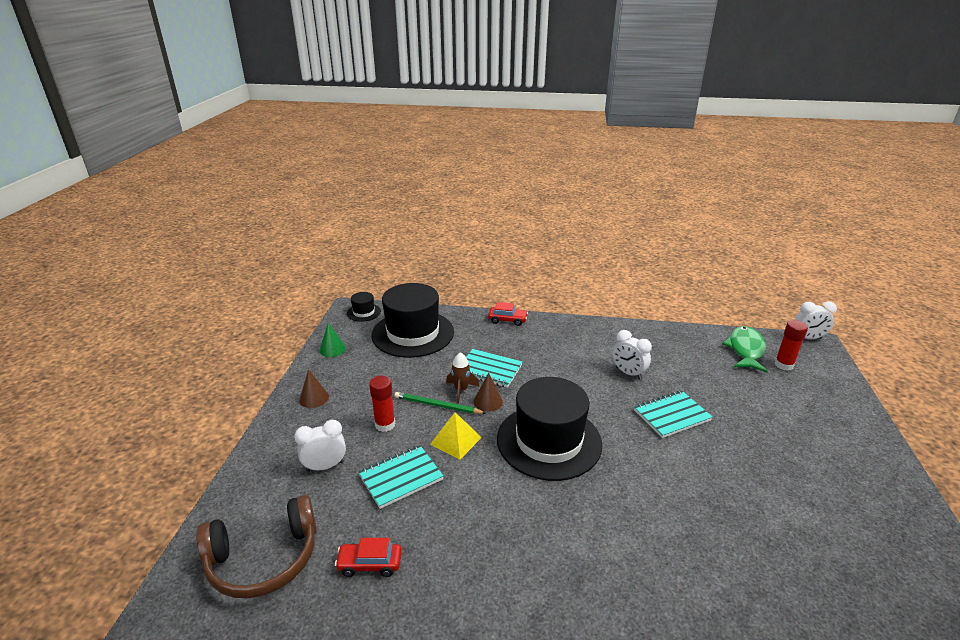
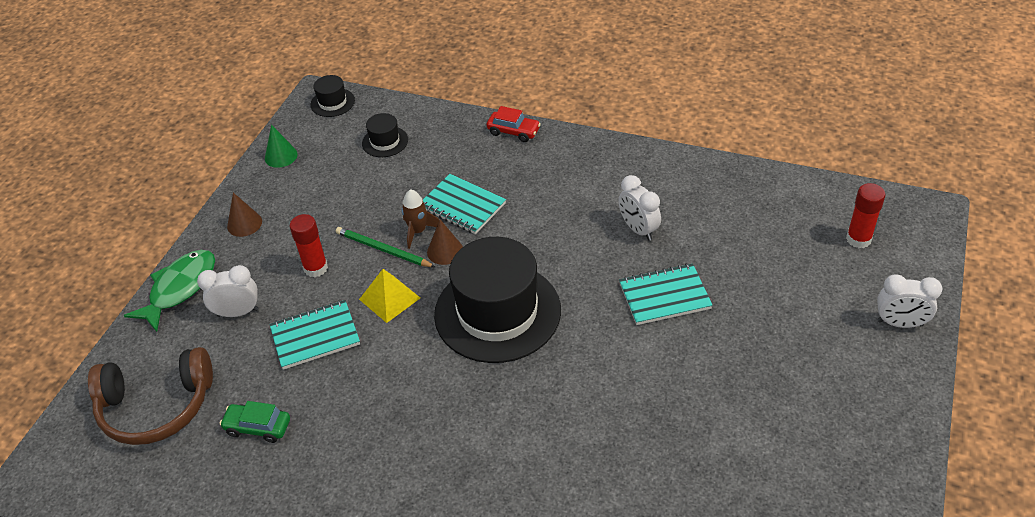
camera: 15 degrees right, 15 degrees up
red car [335,538,402,577] -> green car [220,401,290,443]
black hat [371,283,454,358] -> black hat [362,113,408,157], size x0.43
green fish [722,326,768,373] -> green fish moved to [124,250,215,332]
white clock [794,301,837,339] -> white clock moved to [877,274,942,328]

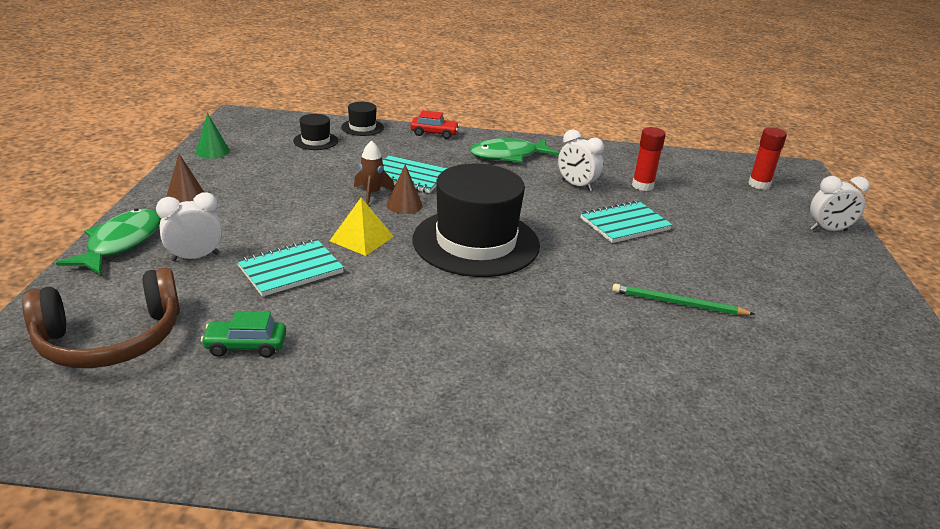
camera: 20 degrees left, 15 degrees down
red glue stick [290,214,328,278] -> red glue stick moved to [632,127,666,191]
black hat [310,75,355,117] -> black hat moved to [341,102,384,136]
green pencil [336,227,435,267] -> green pencil moved to [612,283,754,315]
none -> green fish [470,138,559,163]

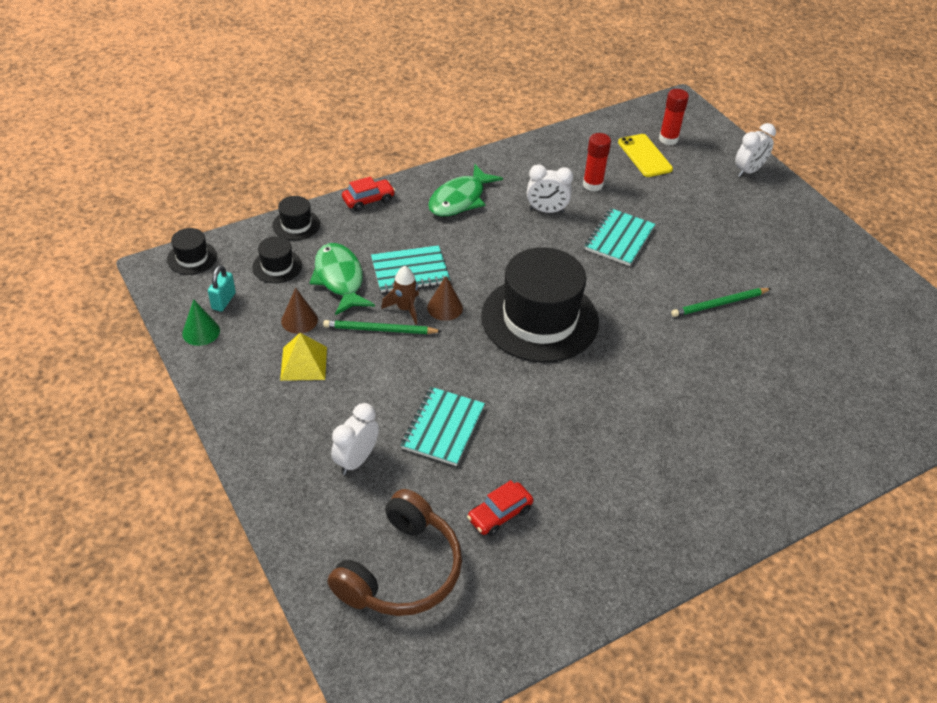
camera: 35 degrees left, 15 degrees up
green fish [56,208,161,275] -> green fish moved to [310,243,375,315]
brown cone [166,154,205,203] -> brown cone moved to [281,288,318,334]
green car [201,311,286,358] -> red car [467,480,533,537]
yellow pyramid [330,198,394,256] -> yellow pyramid moved to [280,333,327,381]
none -> black hat [167,228,217,275]
none -> turquoise padlock [208,265,236,312]
none -> green pencil [323,320,442,334]
none -> yellow phone [618,134,673,177]

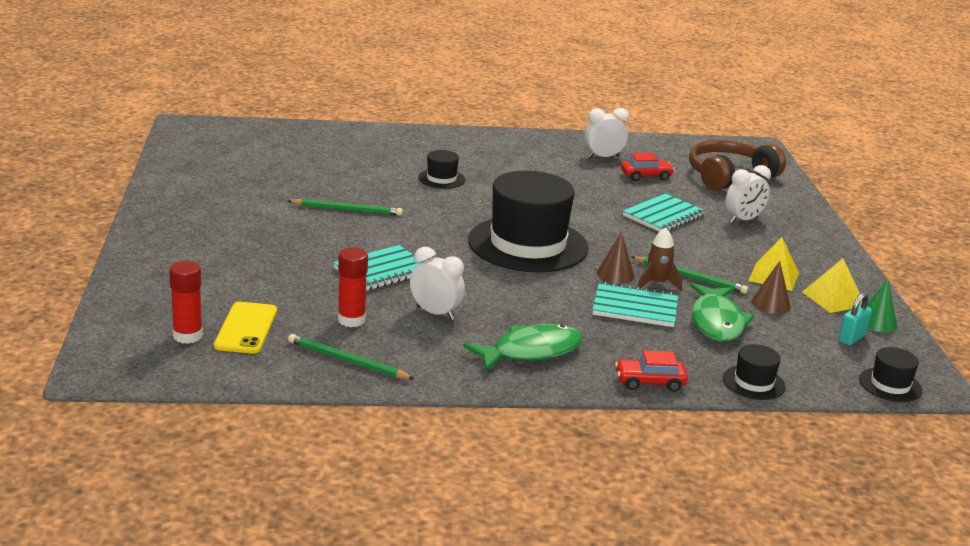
camera: 155 degrees left, 20 degrees down
black hat [252,236,302,283] -> black hat moved to [418,150,466,189]
white clock [735,123,776,177] -> white clock moved to [585,108,629,158]
none -> green pencil [288,334,414,379]
none -> yellow pyramid [802,259,862,313]

